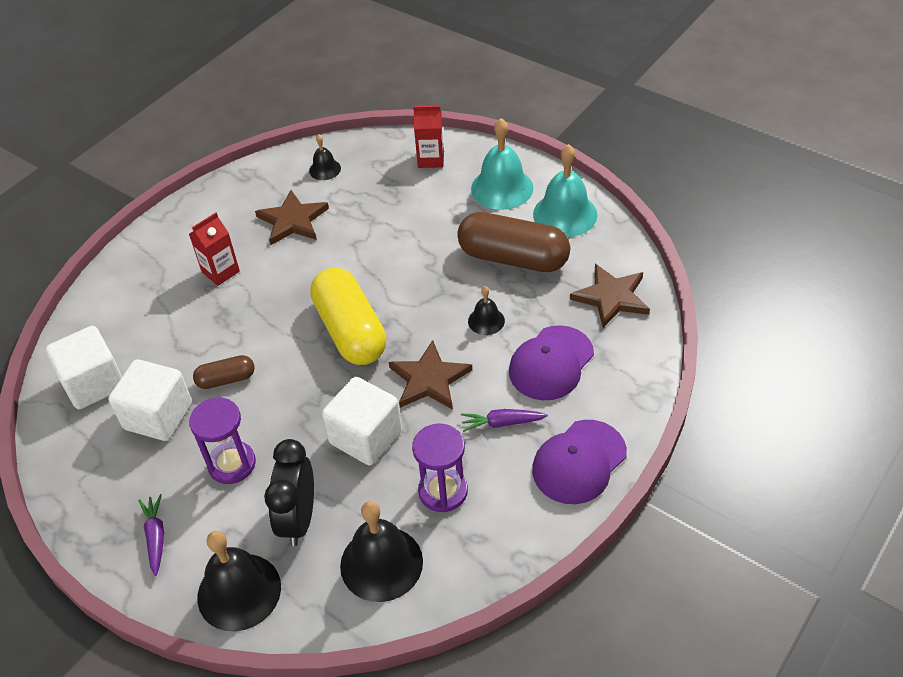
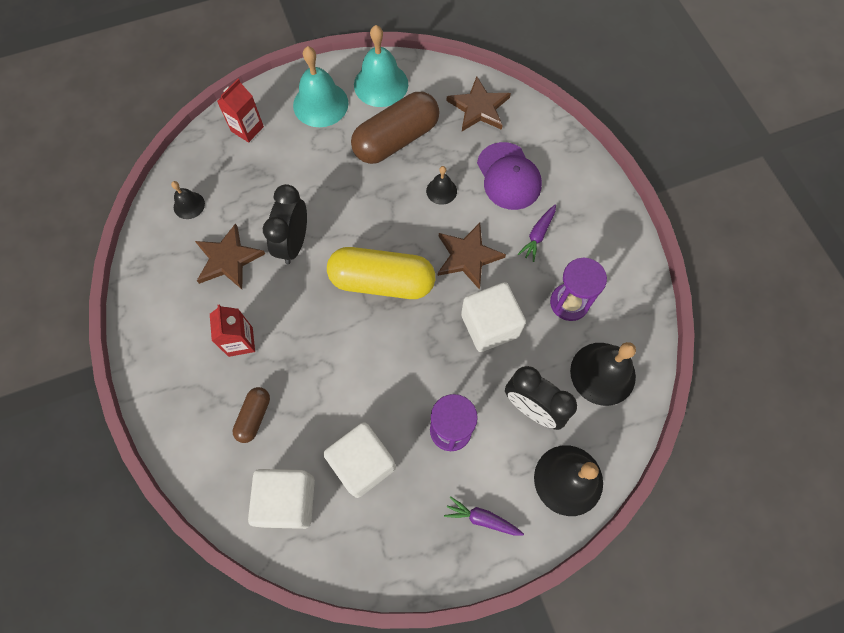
camera: 60 degrees left, 20 degrees up
brown capsule [193,355,255,389] -> brown capsule moved to [233,387,270,443]
purple cap [532,420,627,504] -> none
none -> black clock [263,184,307,264]

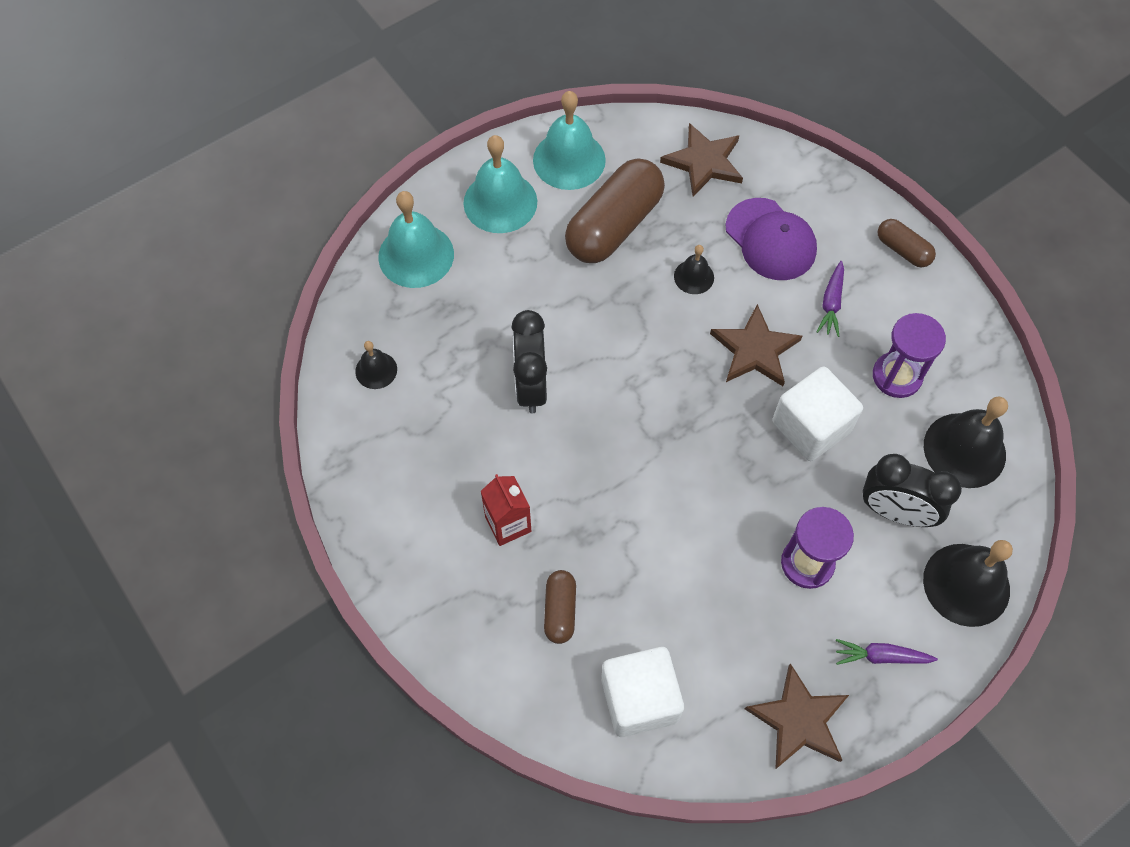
camera: 15 degrees left, 5 degrees down
brown star [195,223,265,289] -> brown star moved to [745,663,849,770]
red carton [217,79,264,143] -> turquoise bell [378,191,454,288]
white cube [323,422,396,498] -> none
yellow capsule [327,247,435,299] -> none
none -> brown capsule [877,219,936,268]

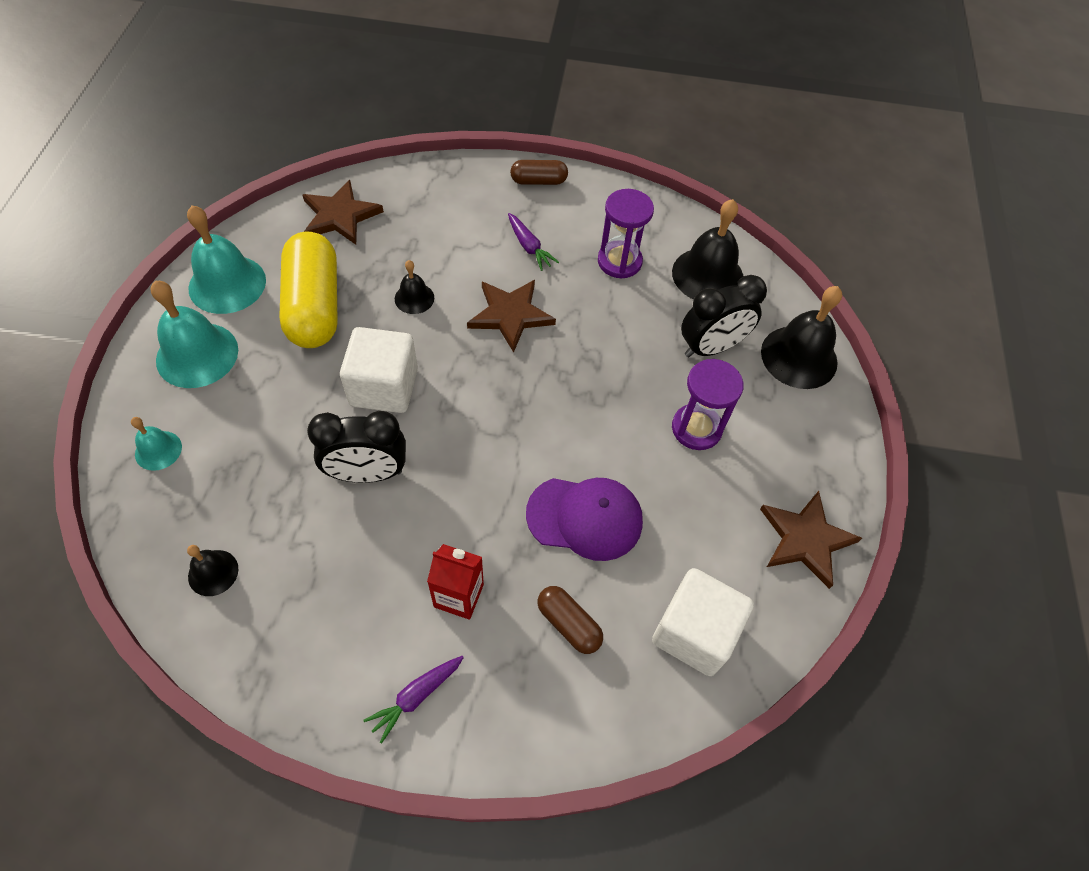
camera: 50 degrees left, 5 degrees down
turquoise bell [378,191,454,288] -> turquoise bell [131,417,182,471], size x0.53
black clock [511,310,547,414] -> black clock turned 45 degrees counterclockwise [307,411,406,483]
brown capsule [565,158,665,263] -> yellow capsule [279,232,338,348]
purple cap [725,198,817,280] -> purple cap moved to [526,478,643,561]
white cube [772,367,863,461] -> white cube moved to [340,327,418,413]
purple carrot [836,639,938,665] -> purple carrot moved to [364,656,464,744]

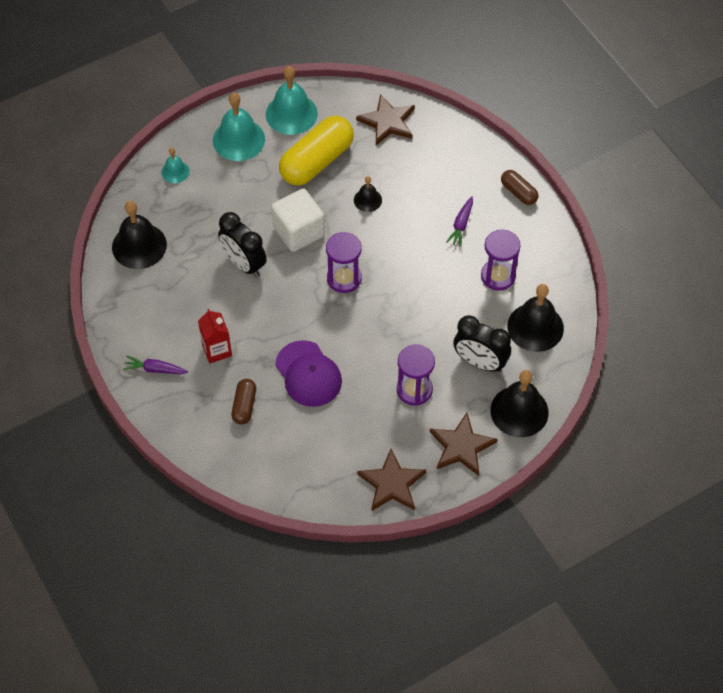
camera: 55 degrees right, 0 degrees up
black bell [187,545,238,596] -> black bell [112,201,167,269], size x1.89
brown star [467,280,556,353] -> brown star moved to [430,413,497,476]
white cube [652,568,754,676] -> none
none -> purple hourglass [326,232,362,293]

